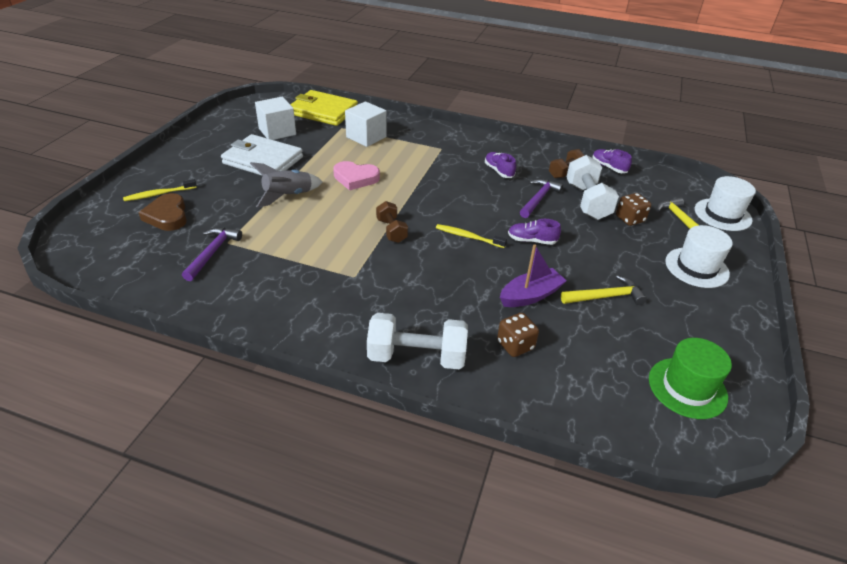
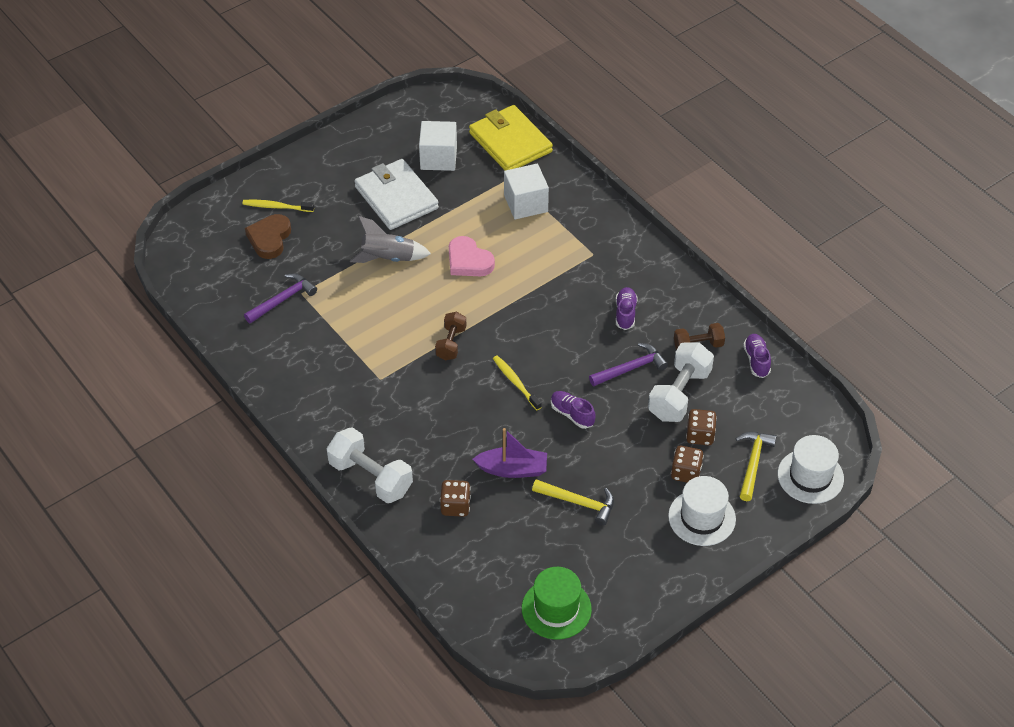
camera: 35 degrees right, 10 degrees up
none -> brown dice [671,446,704,483]

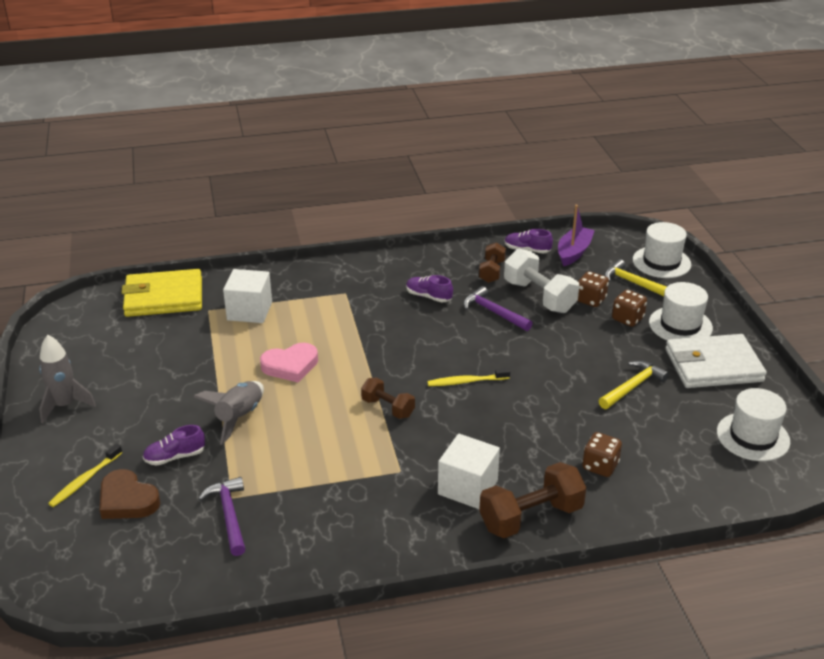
camera: 65 degrees left, 15 degrees down
white dumbbell [327,427,413,503] -> brown dumbbell [479,462,586,538]
white wallet [354,159,439,230] -> white wallet moved to [666,334,767,388]
white cube [419,121,457,171] -> white cube moved to [438,434,500,509]
purple boat [473,428,547,478] -> purple boat moved to [558,205,595,266]
green hat [522,567,592,640] -> white hat [717,388,790,461]
purple shoe [551,391,595,429] -> purple shoe moved to [143,425,205,466]
purple hammer [589,343,668,386] -> purple hammer turned 45 degrees counterclockwise [463,286,533,331]
none -> grey rocket [39,335,96,423]

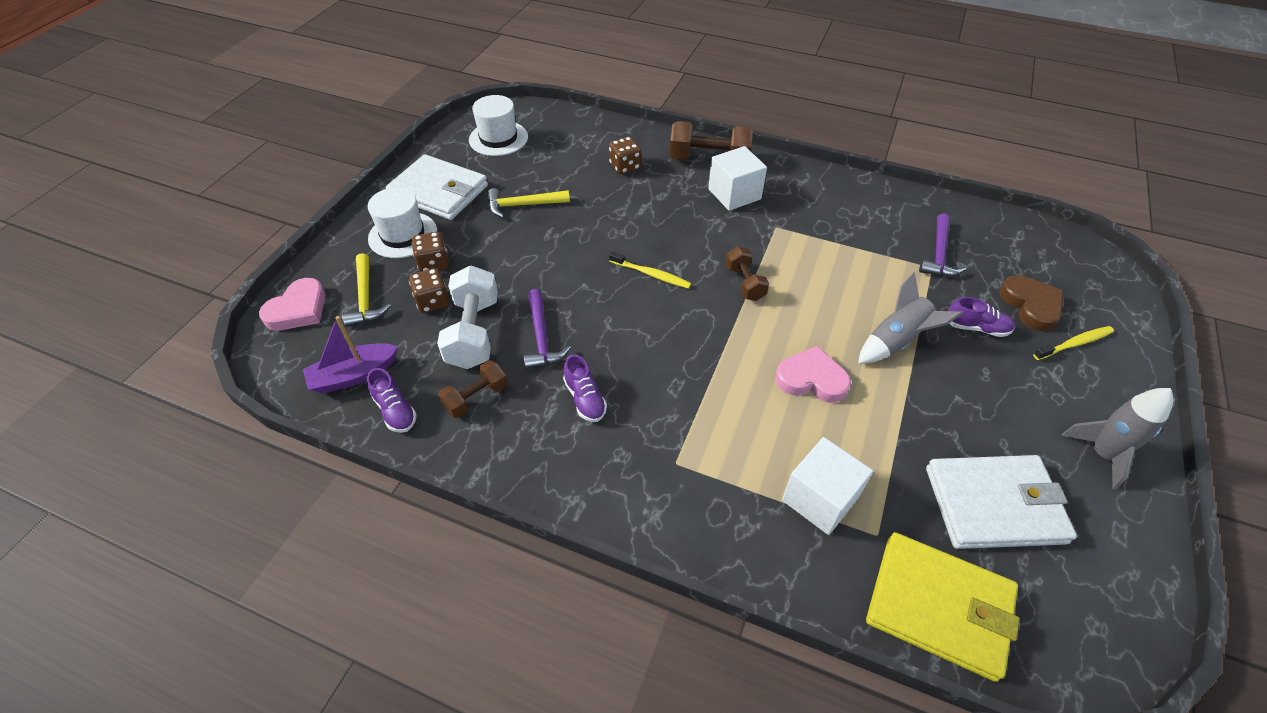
camera: 145 degrees left, 15 degrees up
white hat [633,222,691,278] -> pink heart [259,278,326,330]
none -> white wallet [926,455,1077,549]

